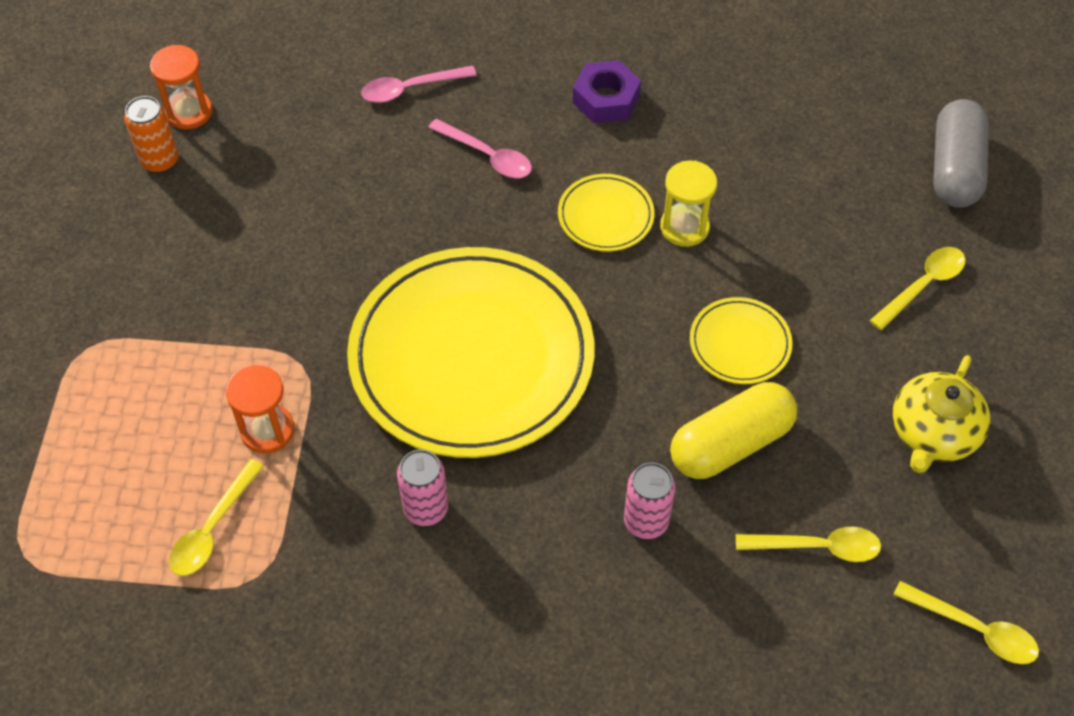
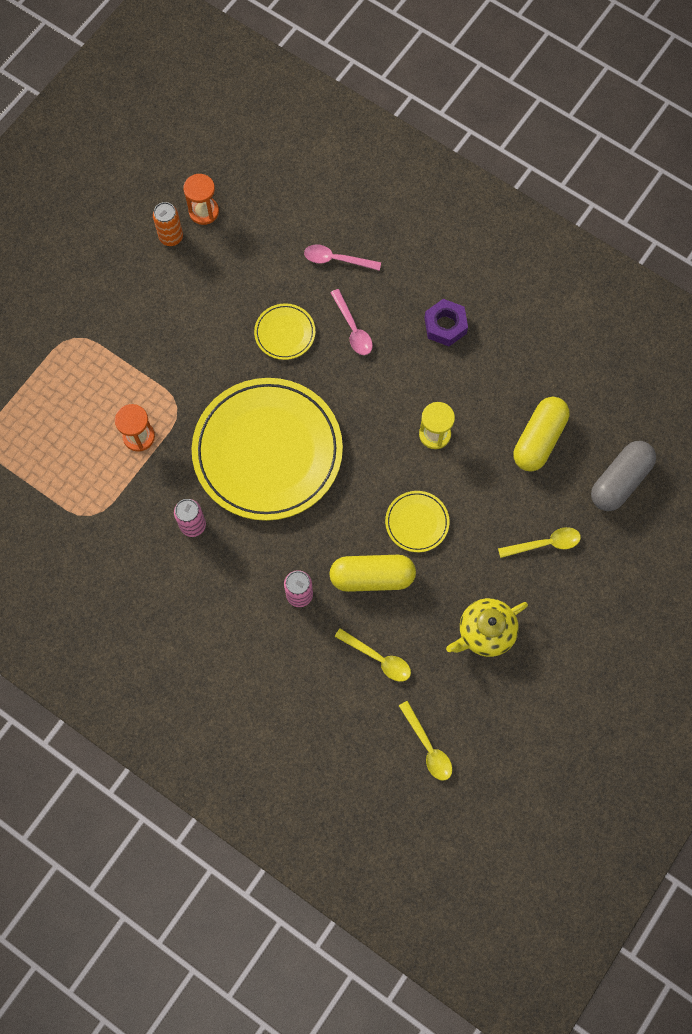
camera: 30 degrees right, 15 degrees up
yellow spoon [169,459,264,576] -> none
yellow plate [558,174,655,251] -> yellow plate moved to [254,303,315,360]
none -> yellow capsule [514,397,569,472]

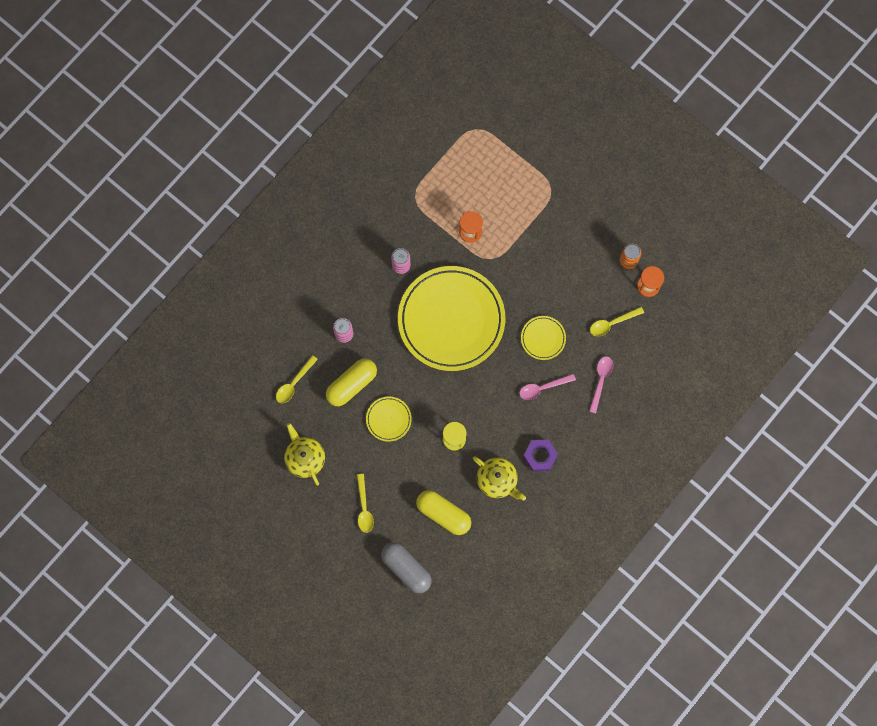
camera: 95 degrees right, 5 degrees up
yellow capsule [329,555,416,592] -> yellow capsule turned 45 degrees clockwise [326,358,377,406]
yellow spoon [399,701,452,781] -> yellow spoon moved to [590,307,644,336]
none -> yellow teapot [473,456,526,501]

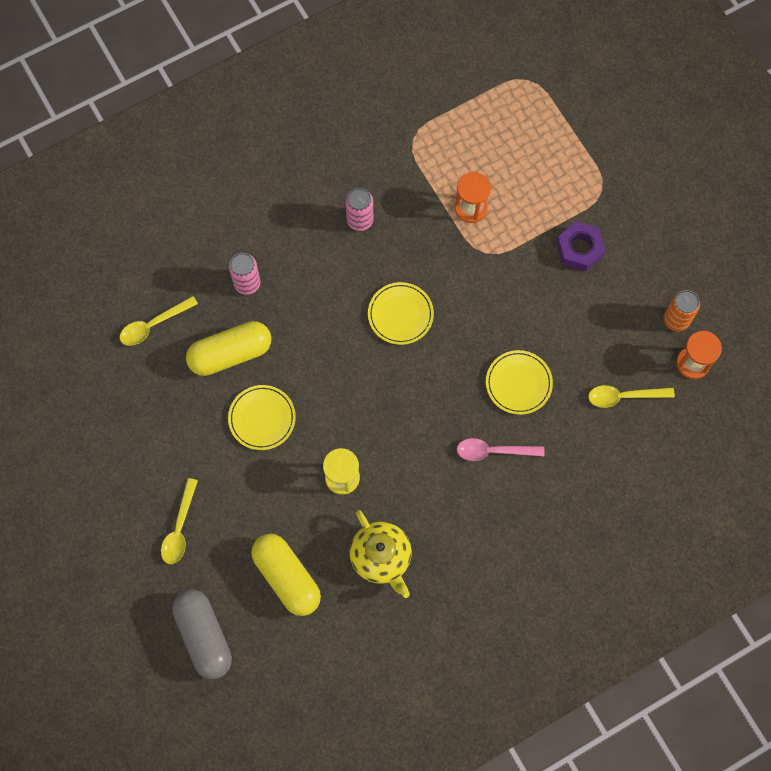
camera: 20 degrees right, 5 degrees down
yellow teapot [284,423,325,486] -> none
yellow plate [398,266,505,371] -> yellow plate [368,282,434,345], size x0.42
purple nut [524,440,558,471] -> purple nut moved to [556,221,605,271]
pink spoon [589,356,613,413] -> none

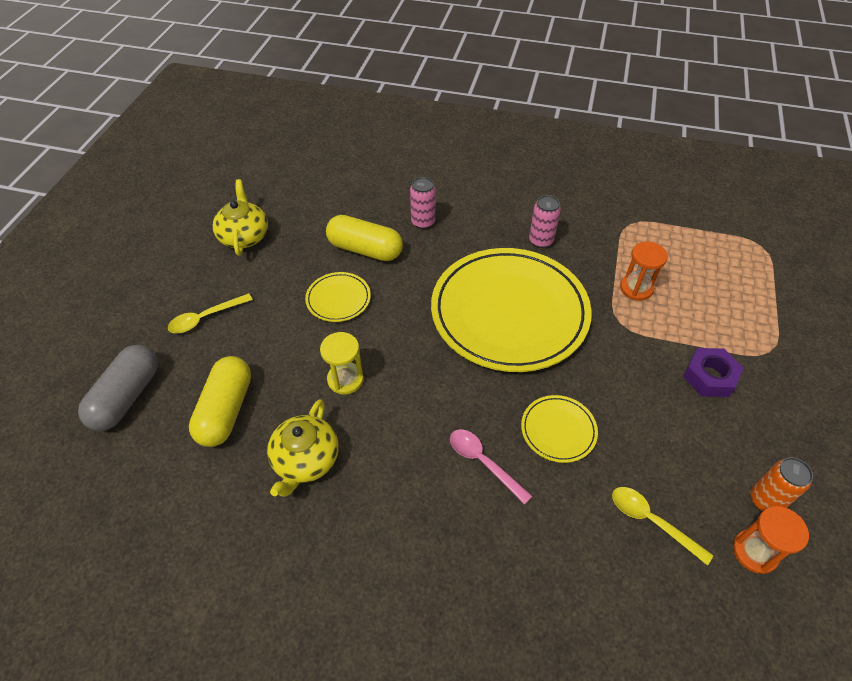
camera: 45 degrees right, 20 degrees down
yellow spoon [120,296,198,346] -> none
yellow plate [368,282,434,345] -> yellow plate [431,248,592,372], size x2.38
none -> yellow teapot [213,179,268,256]

